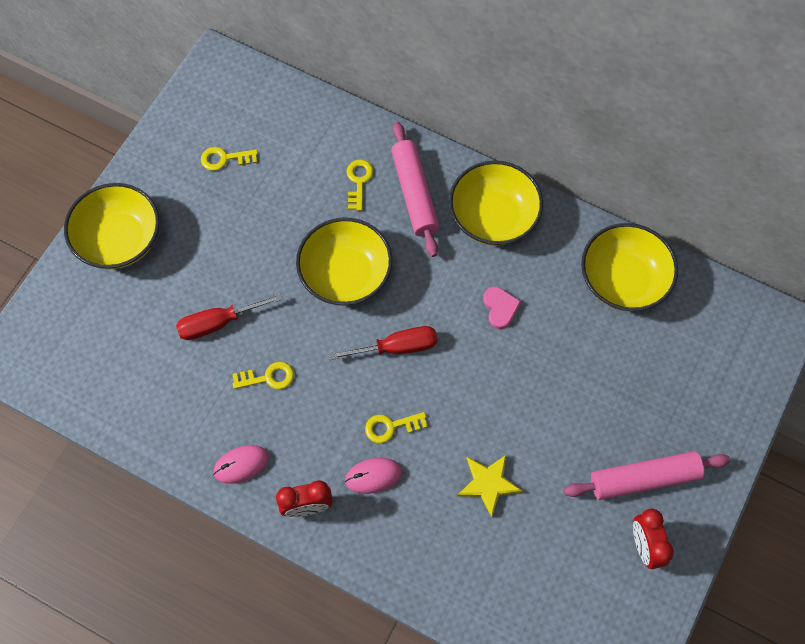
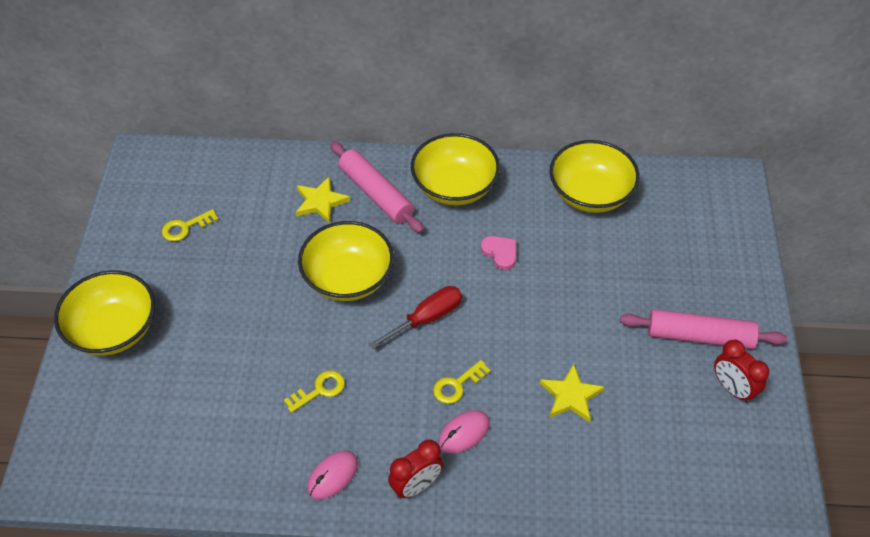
camera: 25 degrees left, 15 degrees down
red screwdriver [176,293,283,340] -> none
yellow key [347,159,373,211] -> yellow star [296,176,350,223]
pink rolling pin [564,451,730,500] -> pink rolling pin turned 45 degrees clockwise [620,309,787,349]

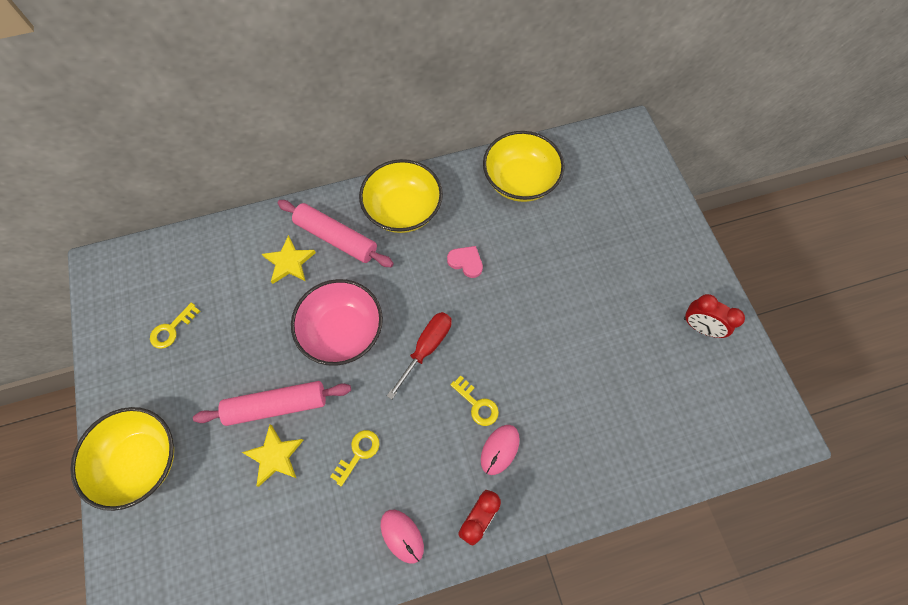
camera: 20 degrees left, 15 degrees up
yellow bowl [298,221,394,301] -> pink bowl [291,279,383,366]
pink mouse [307,451,358,500] -> pink mouse turned 60 degrees counterclockwise [381,510,424,564]
yellow key [433,360,491,404] -> yellow key turned 75 degrees counterclockwise [450,376,499,426]
yellow star [540,364,605,422] -> yellow star moved to [242,424,303,487]
pink rolling pin [620,309,787,349] -> pink rolling pin moved to [193,381,351,426]

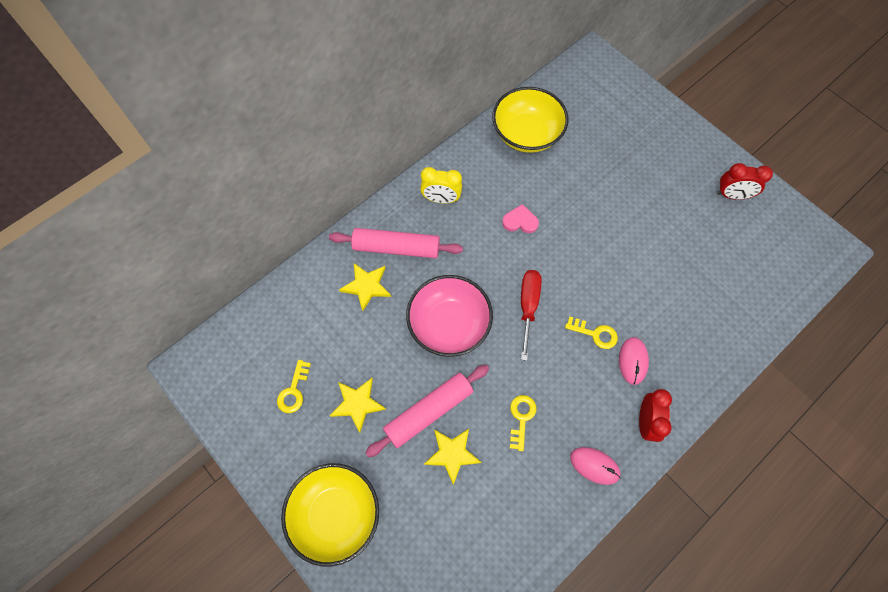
camera: 25 degrees left, 0 degrees up
yellow bowl [359,159,443,233] -> yellow clock [420,167,462,204]
none -> yellow star [330,378,386,433]

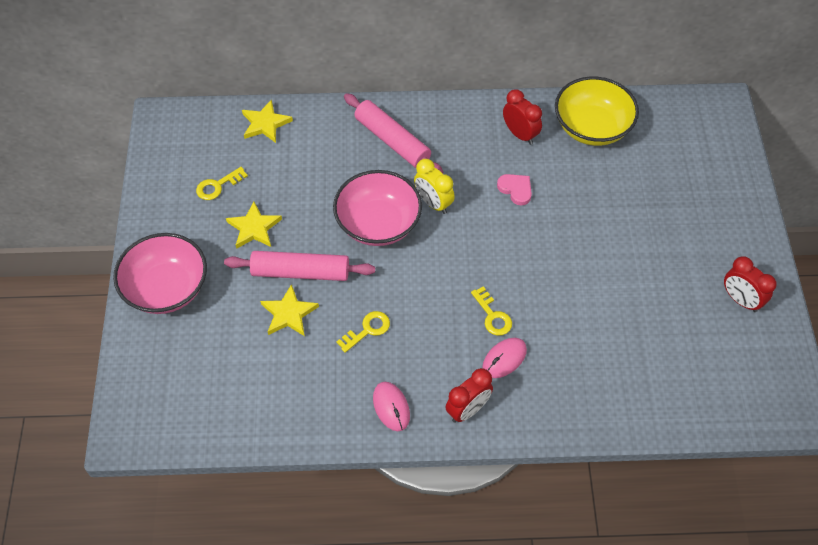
camera: 40 degrees right, 10 degrees down
yellow bowl [281,463,379,567] -> pink bowl [113,233,207,314]
yellow star [339,263,391,311] -> yellow star moved to [242,99,293,143]
yellow clock [420,167,462,204] -> yellow clock moved to [414,159,455,214]
red screwdriver [521,270,542,361] -> none
none -> red clock [503,89,542,145]

